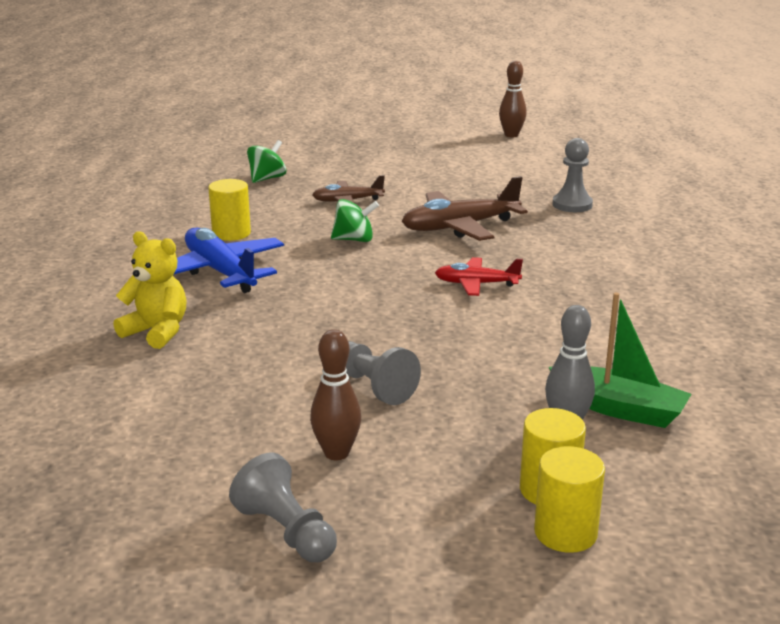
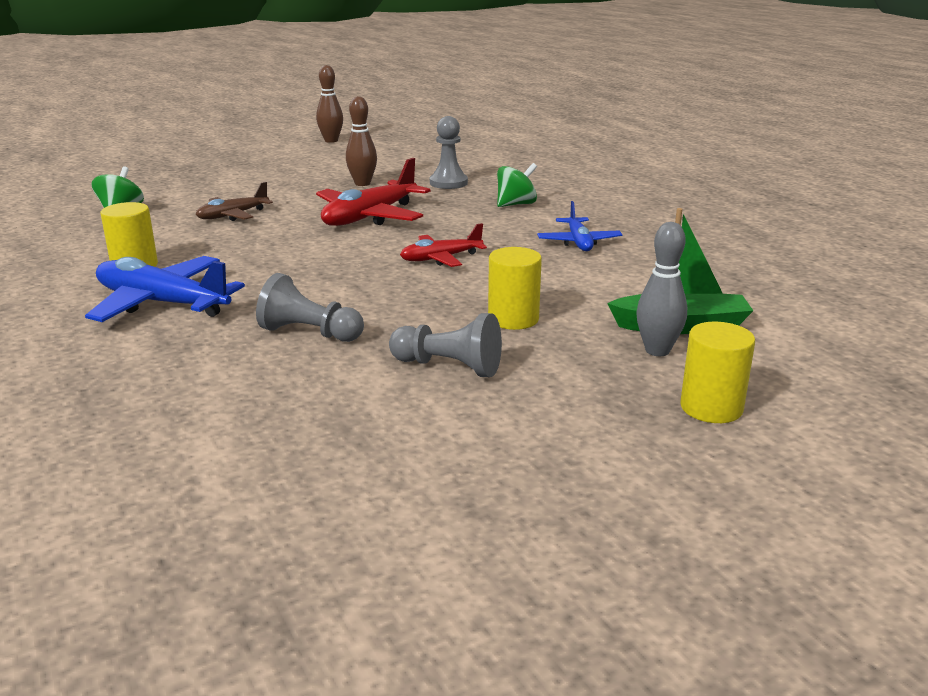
camera: 30 degrees left, 0 degrees up
yellow teddy bear [113,231,187,349] -> none
grey pawn [229,453,337,562] -> grey pawn moved to [256,273,364,342]
brown bowling pin [310,329,361,460] -> brown bowling pin moved to [346,96,377,186]
green spinning top [331,199,379,242] -> green spinning top moved to [497,163,537,207]
brown plane [402,176,528,241] -> red plane [316,158,431,226]
yellow cylinder [534,446,605,553] -> yellow cylinder moved to [488,247,542,330]
none -> blue plane [537,201,622,251]

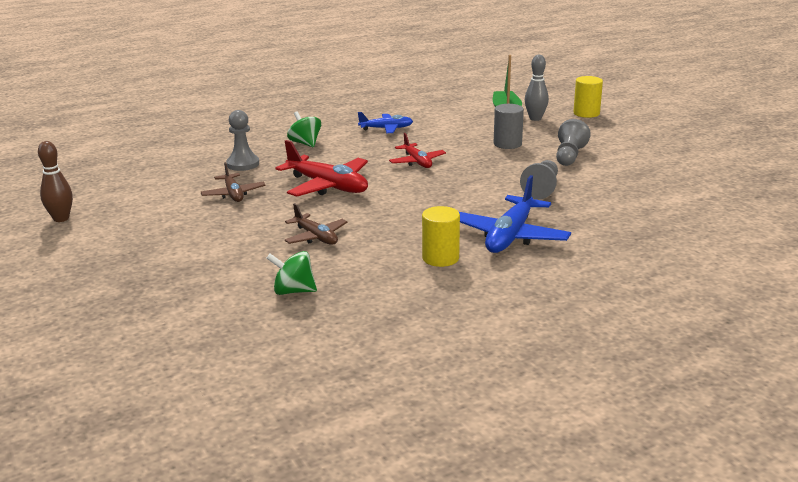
camera: 90 degrees left, 0 degrees up
brown bowling pin [346,96,377,186] -> brown plane [201,162,266,202]
yellow cylinder [488,247,542,330] -> grey cylinder [494,104,524,149]

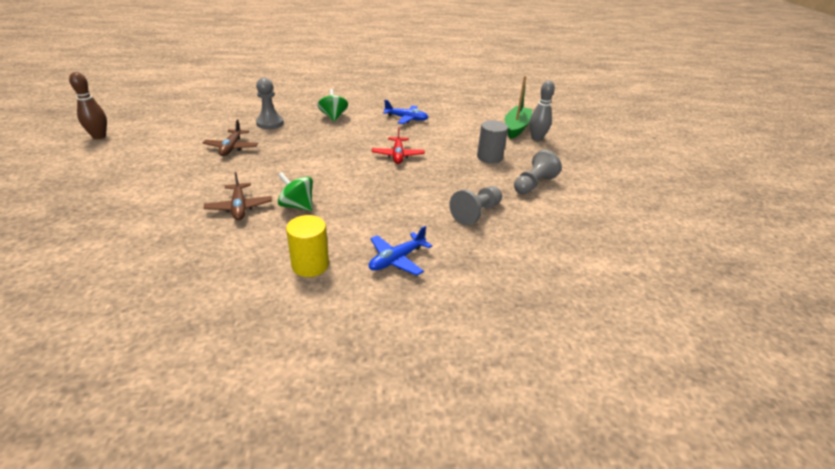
camera: 20 degrees right, 10 degrees up
green spinning top [267,251,317,295] -> green spinning top moved to [278,172,313,211]
red plane [276,140,368,197] -> none
blue plane [459,175,571,253] -> blue plane [369,226,432,276], size x0.59
yellow cylinder [573,76,603,118] -> none

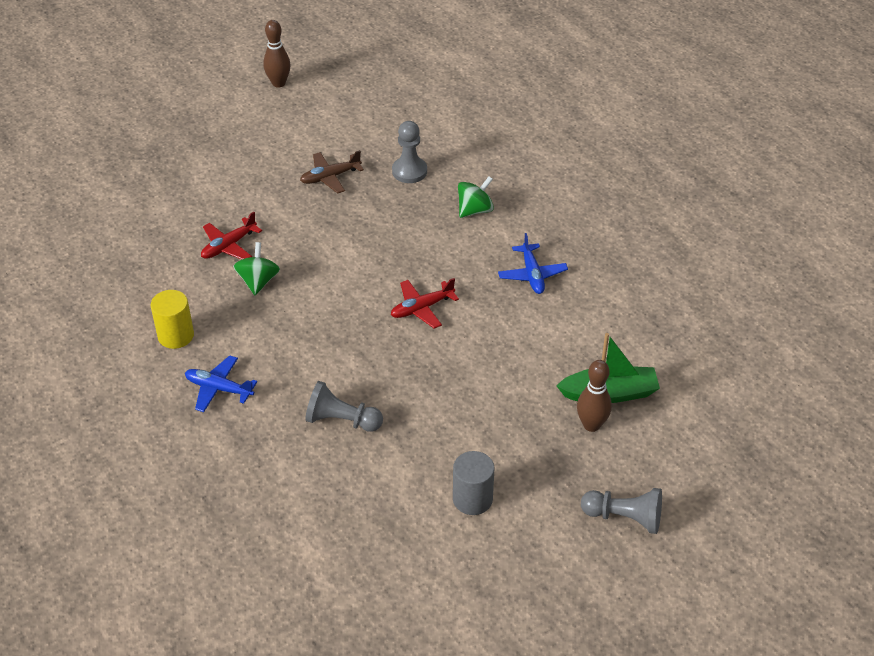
camera: 65 degrees right, 10 degrees up
brown plane [204,172,272,220] -> red plane [201,212,262,260]
grey cylinder [477,120,508,164] -> grey cylinder moved to [453,451,495,515]
grey pawn [514,150,562,194] -> grey pawn moved to [581,488,662,534]
grey bowling pin [529,81,555,141] -> brown bowling pin [577,360,612,432]

